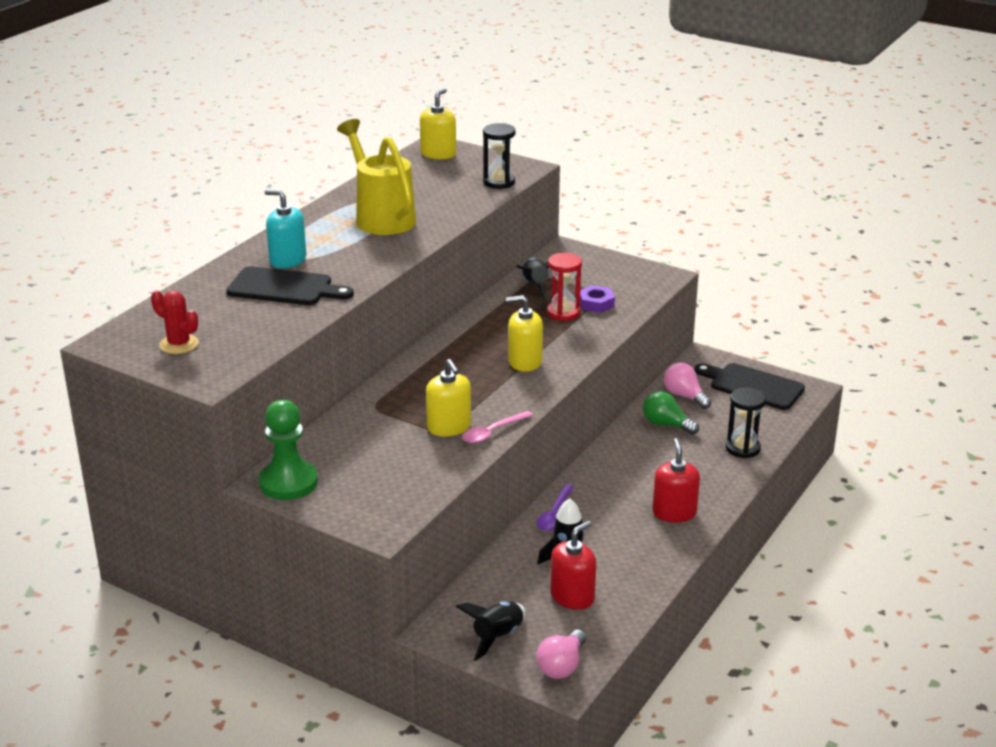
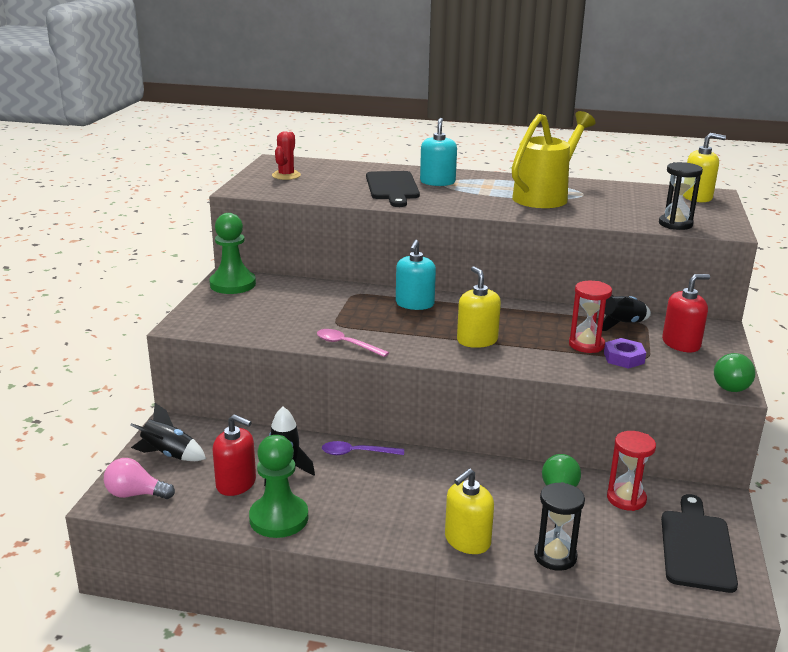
camera: 70 degrees right, 5 degrees down
yellow soap dispenser [426,359,471,436] -> yellow soap dispenser moved to [445,468,494,554]
red soap dispenser [653,438,700,522] -> red soap dispenser moved to [662,274,710,352]
pink light bulb [664,362,712,409] -> red hourglass [607,431,656,511]
none -> green pawn [249,435,308,538]
none -> turquoise soap dispenser [396,240,436,310]
none -> green light bulb [714,353,755,392]

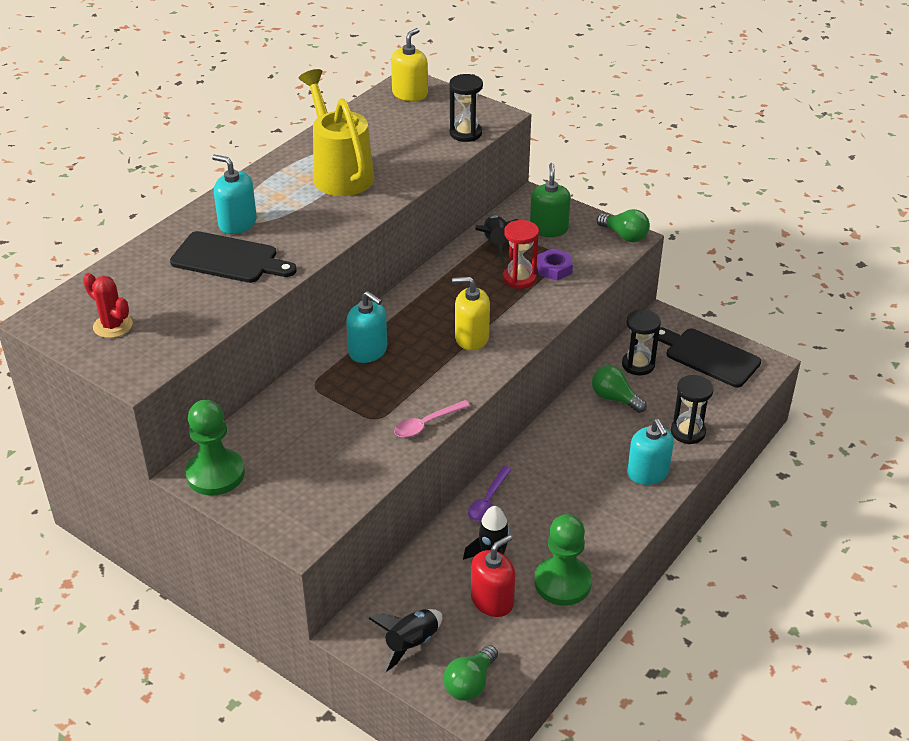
camera: 65 degrees left, 15 degrees up
pink light bulb [104,458,175,499] -> green light bulb [444,645,498,701]
yellow soap dispenser [445,468,494,554] -> turquoise soap dispenser [627,419,674,485]
red hourglass [607,431,656,511] -> black hourglass [622,309,661,376]
red soap dispenser [662,274,710,352] -> green soap dispenser [530,163,571,237]

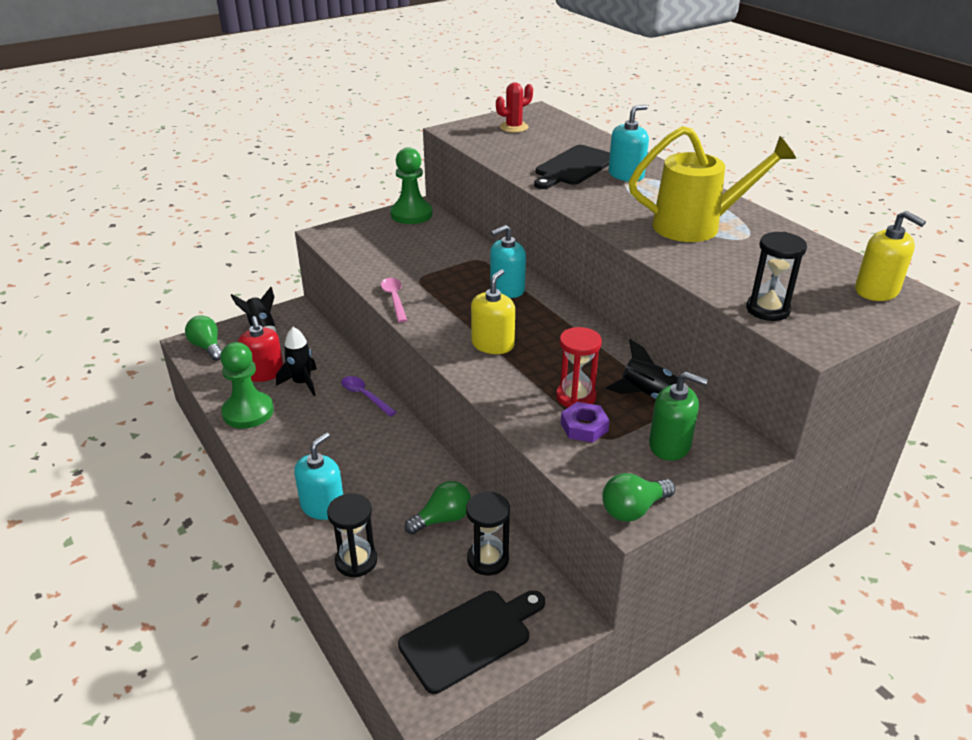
camera: 110 degrees right, 5 degrees down
turquoise soap dispenser [627,419,674,485] -> turquoise soap dispenser turned 120 degrees clockwise [294,433,343,520]

